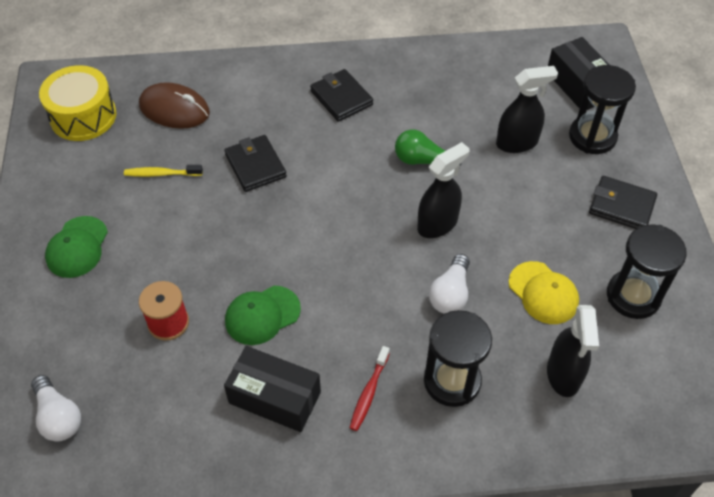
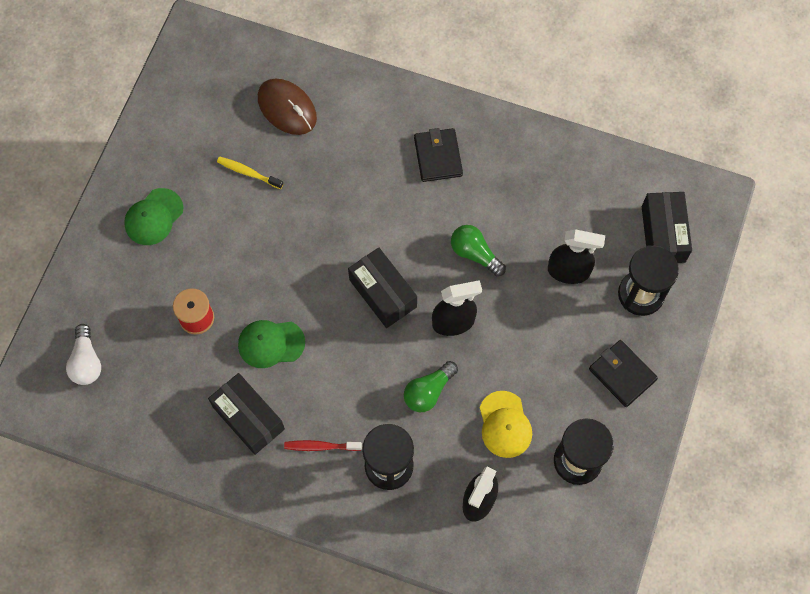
camera: 25 degrees right, 15 degrees up
yellow drum [39,65,116,141] -> none
black wallet [225,135,287,192] -> none
red toothbrush [350,346,390,431] -> red toothbrush turned 45 degrees clockwise [284,440,362,451]
white light bulb [429,254,470,314] -> green light bulb [404,361,458,412]
none -> black box [348,248,417,328]

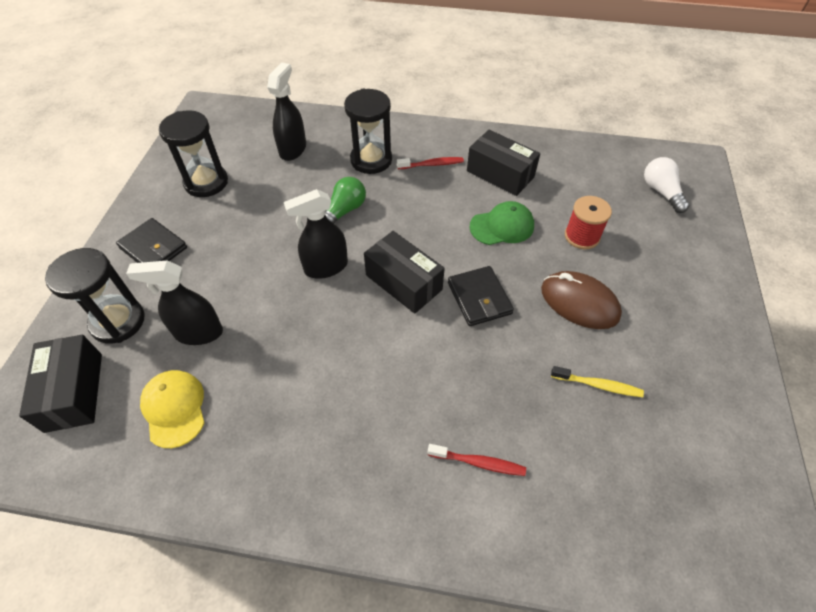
camera: 170 degrees right, 15 degrees down
green cap [124,188,184,245] -> none
brown mouse [258,79,317,135] -> brown mouse moved to [541,271,622,329]
black wallet [414,128,463,182] -> black wallet moved to [448,266,514,326]
green light bulb [451,225,506,276] -> none
yellow cap [480,391,532,458] -> yellow cap moved to [140,370,204,448]
none -> red toothbrush [427,444,526,476]

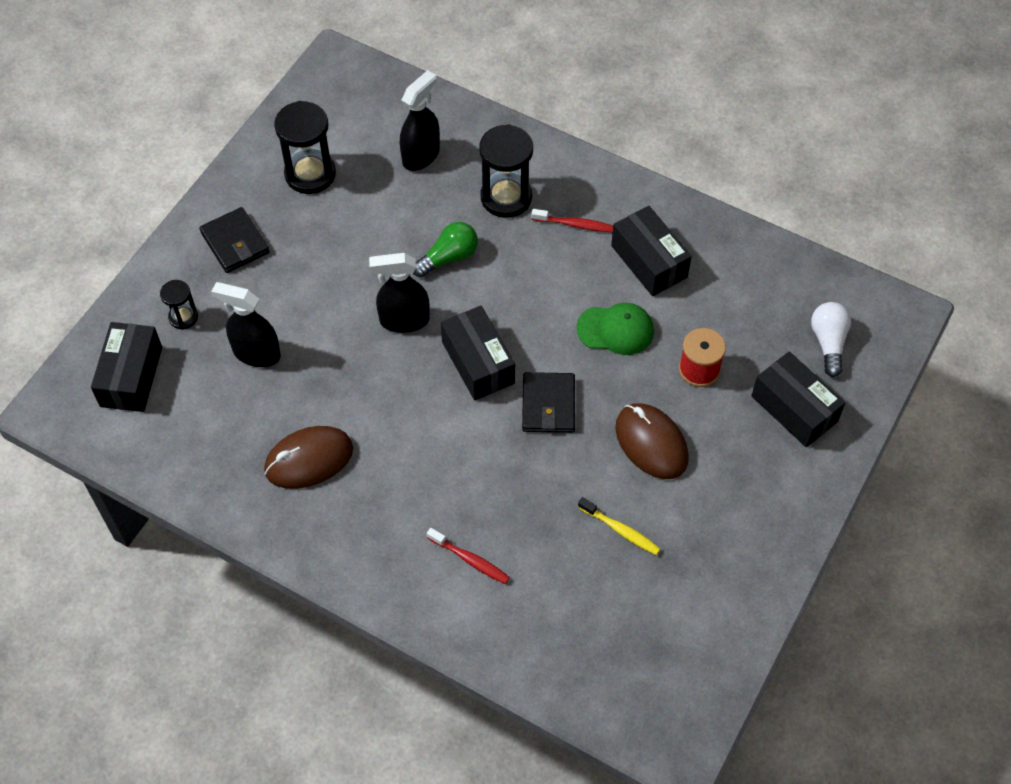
camera: 20 degrees right, 5 degrees up
black hourglass [45,248,145,344] -> black hourglass [160,280,198,330], size x0.54
yellow cap [140,370,204,448] -> none
none -> brown mouse [264,426,353,489]
none -> black box [751,351,845,447]

